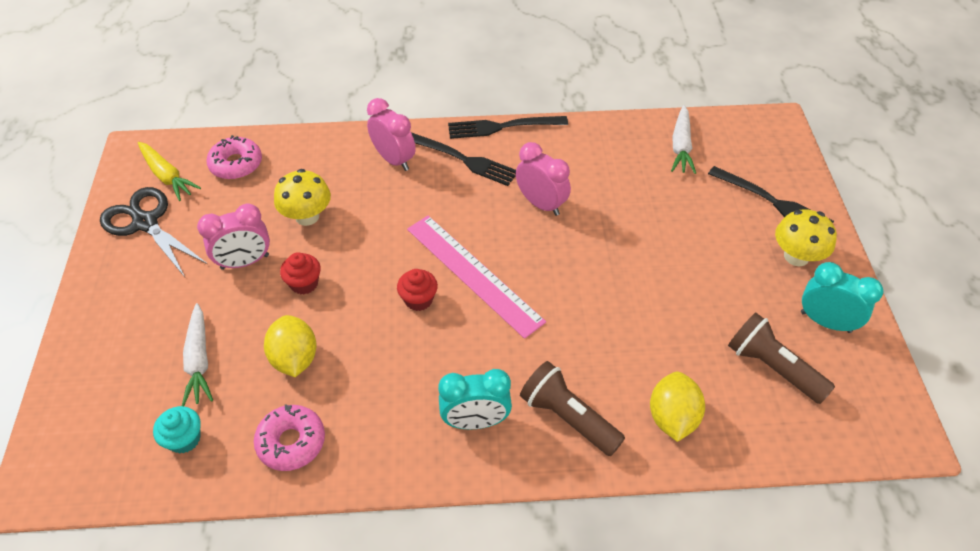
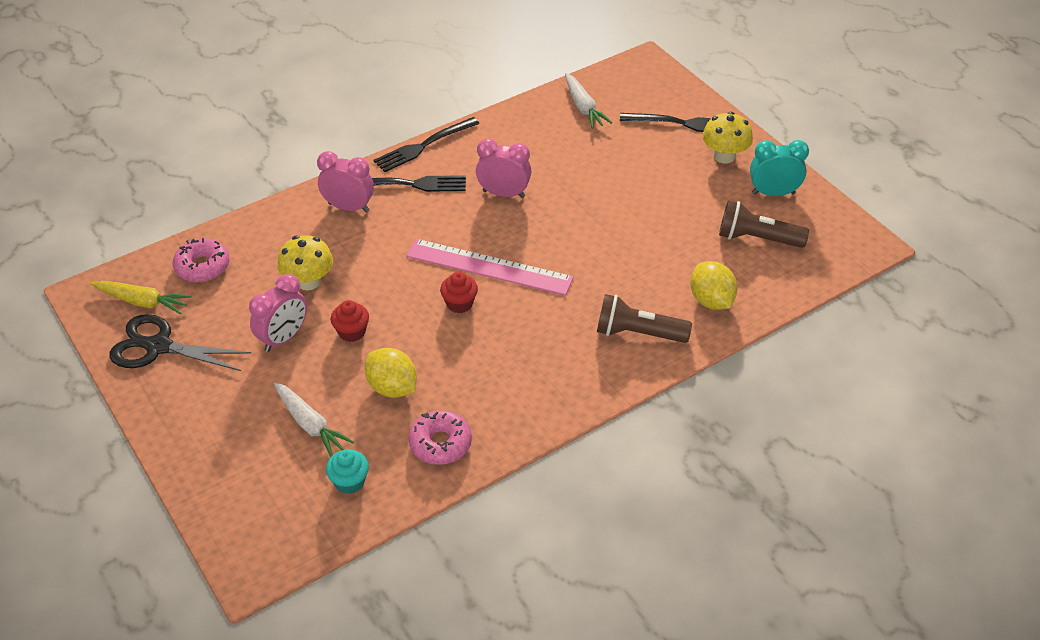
camera: 30 degrees left, 5 degrees down
turquoise clock [438,369,512,429] -> none

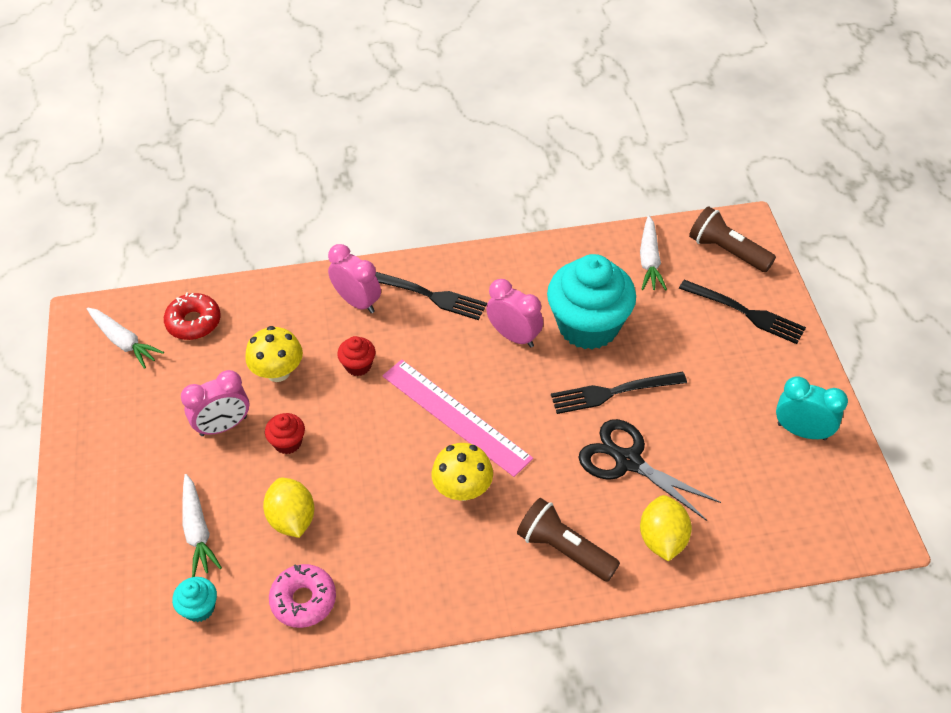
camera: 25 degrees right, 5 degrees up
yellow carrot [90,281,192,315] -> white carrot [87,308,164,369]
black scissors [109,314,251,371] -> black scissors moved to [578,419,721,521]
pink donut [173,238,229,282] -> red donut [164,292,221,340]
black fork [374,117,479,172] -> black fork moved to [551,372,687,414]
red cupcake [440,272,478,313] -> red cupcake moved to [337,336,375,376]
yellow mushroom [702,112,753,164] -> yellow mushroom moved to [432,443,493,501]
brown flashlight [719,200,809,248] -> brown flashlight moved to [689,206,776,272]
none -> turquoise cupcake [547,254,636,350]

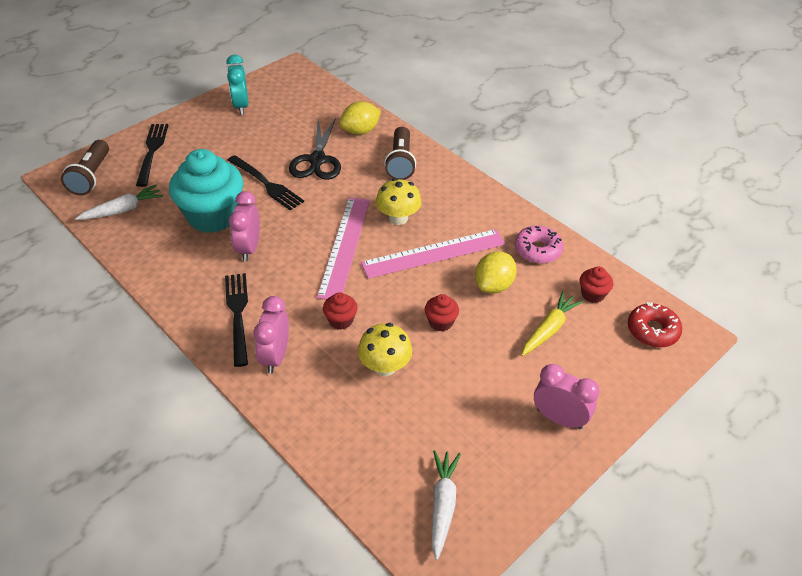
camera: 125 degrees left, 5 degrees down
red donut [164,292,221,340] -> red donut moved to [628,302,682,348]
turquoise cupcake [172,577,217,622] -> red cupcake [580,267,613,303]
pink clock [181,370,249,436] -> pink clock moved to [534,364,600,429]
white carrot [182,474,222,577] -> yellow carrot [521,291,583,356]
none -> pink ruler [361,229,505,279]

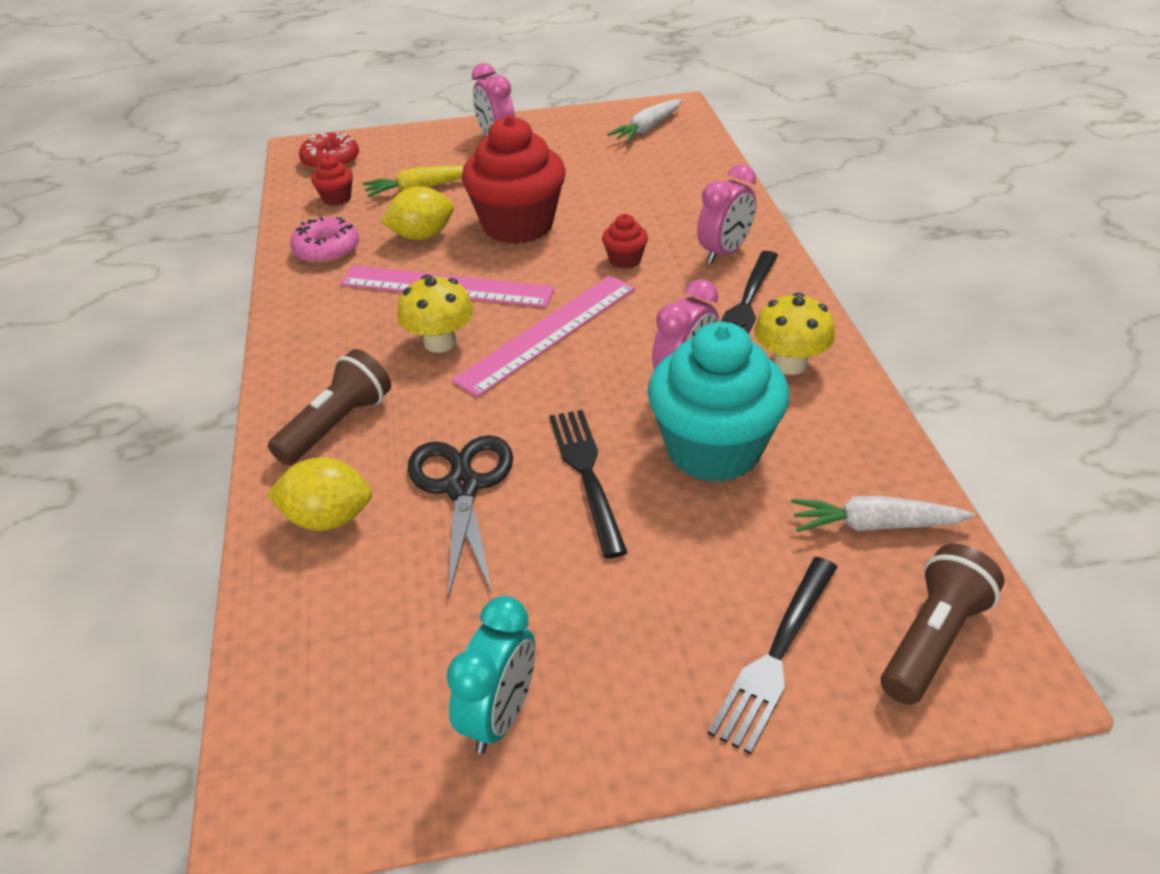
camera: 145 degrees left, 5 degrees down
black scissors [289,118,341,180] -> black scissors turned 45 degrees counterclockwise [408,435,513,599]
yellow mushroom [358,323,412,376] -> yellow mushroom moved to [754,292,835,375]
red cupcake [425,294,459,332] -> red cupcake [462,116,566,244], size x2.34

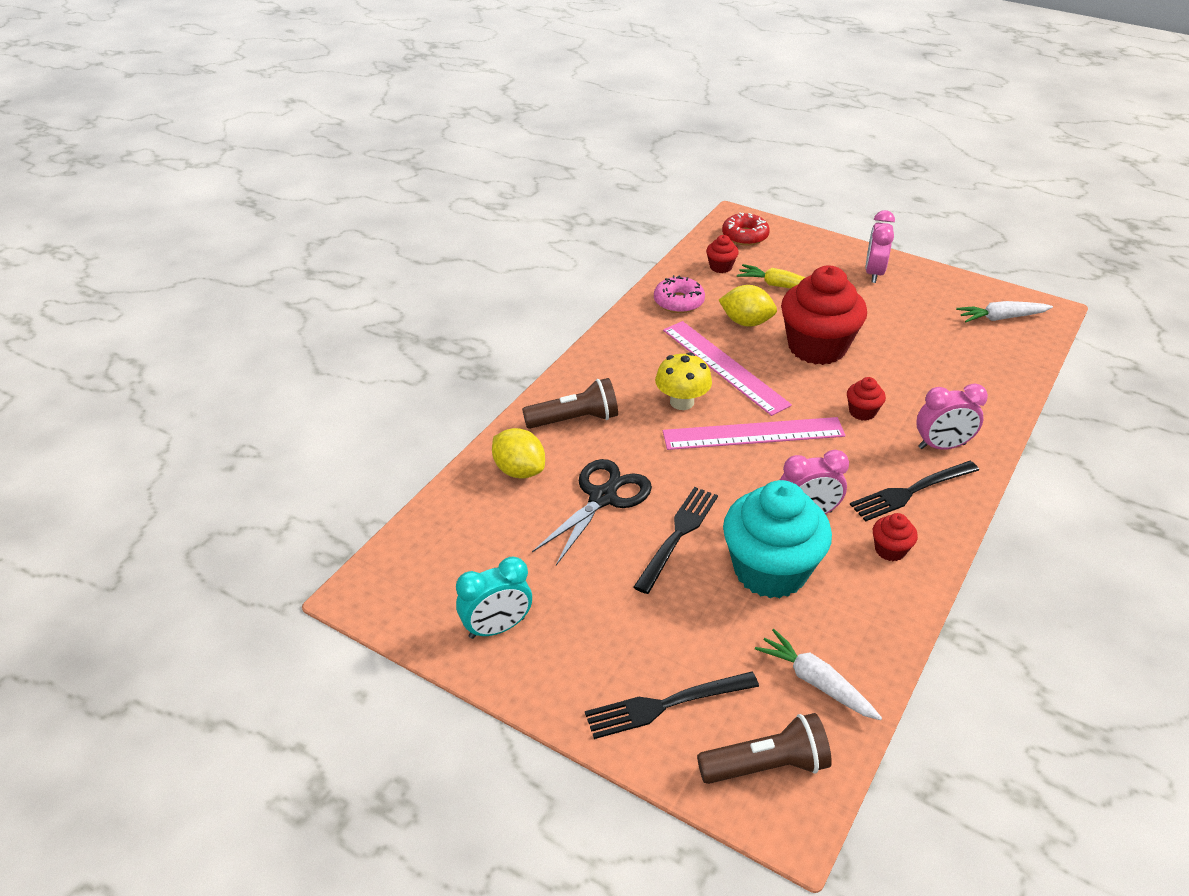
camera: 40 degrees right, 0 degrees up
yellow mushroom [754,292,835,375] -> red cupcake [873,513,918,561]

